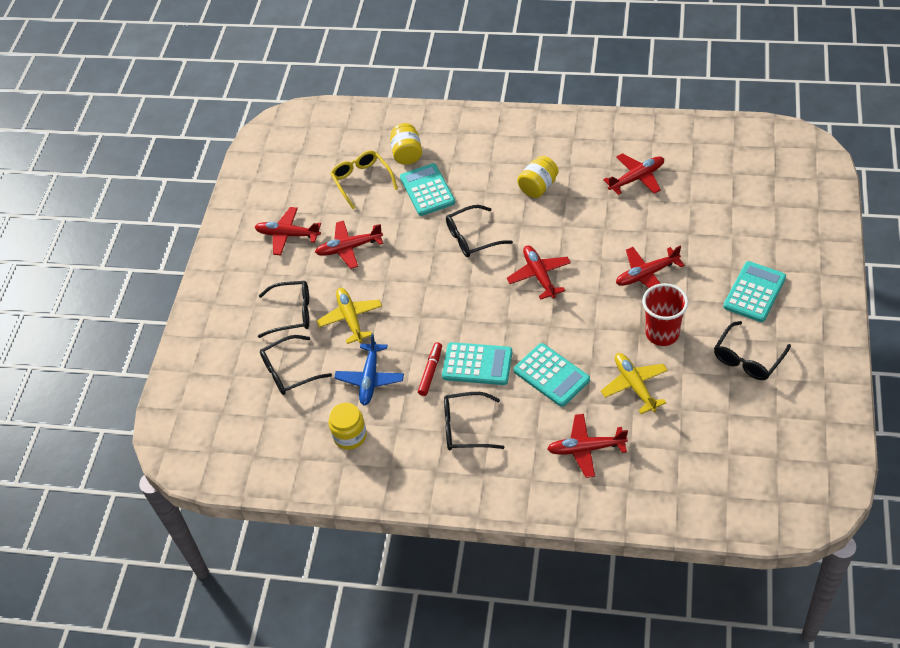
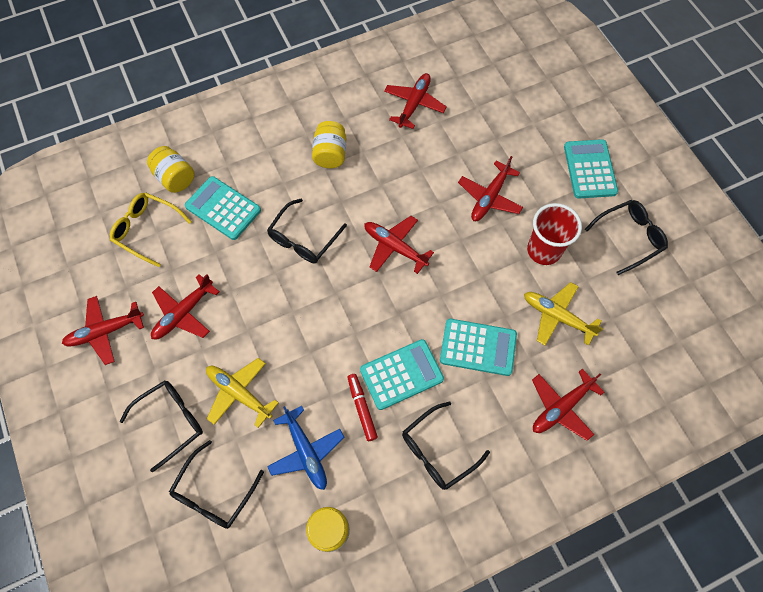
camera: 40 degrees left, 15 degrees up
black glasses [714,321,791,380] -> black glasses turned 120 degrees counterclockwise [585,200,668,275]

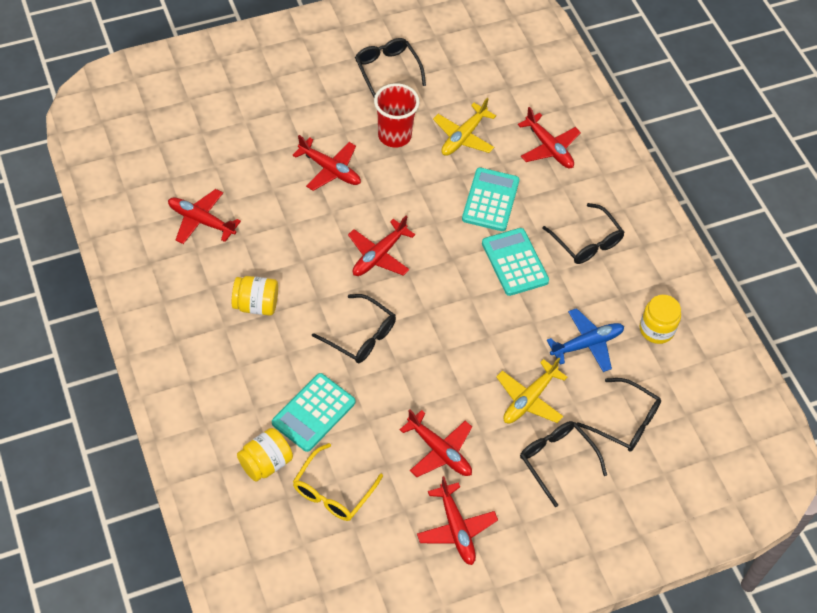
camera: 90 degrees left, 10 degrees down
red marker [347,374,378,441] -> none
turquoise calculator [564,139,618,199] -> none

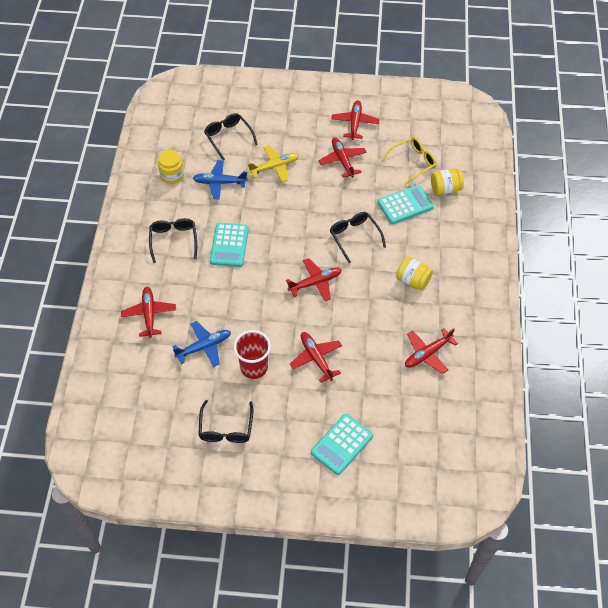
camera: 150 degrees left, 0 degrees up
red plane [168,189,241,244] -> red plane turned 90 degrees clockwise [405,328,458,374]
yellow plane [433,98,496,156] -> blue plane [172,321,231,367]
turquoise calculator [462,167,520,231] -> turquoise calculator moved to [311,414,373,475]
black glasses [520,421,607,507] -> none

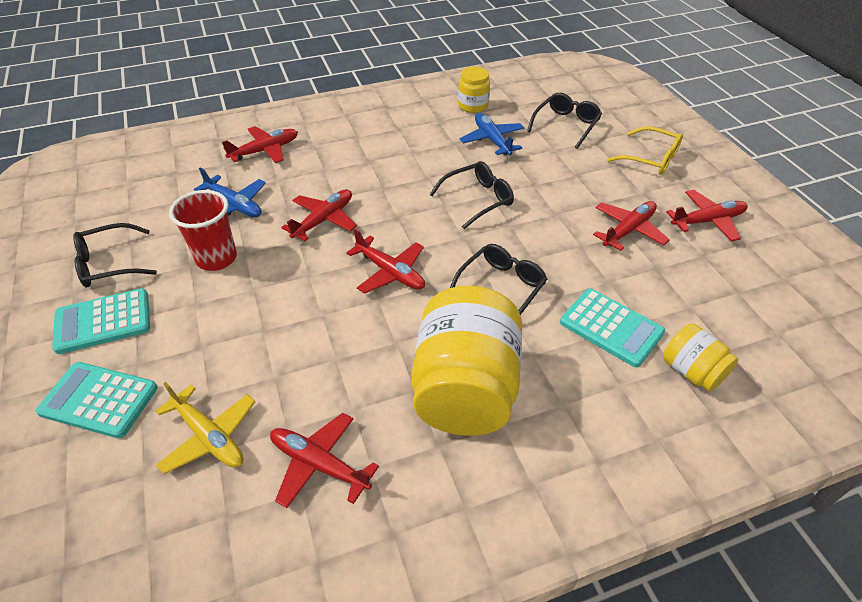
camera: 65 degrees right, 10 degrees down
black glasses [149,218,197,263] -> black glasses moved to [430,161,514,229]
turquoise calculator [210,223,249,267] -> turquoise calculator moved to [52,288,150,354]
yellow plane [247,145,299,182] -> yellow plane moved to [155,382,255,474]
red plane [290,332,342,383] -> red plane moved to [281,189,357,241]
yellow glasses [382,137,437,185] -> yellow glasses moved to [607,126,683,175]
yellow jar [396,257,433,290] -> yellow jar [411,286,522,436], size x2.04

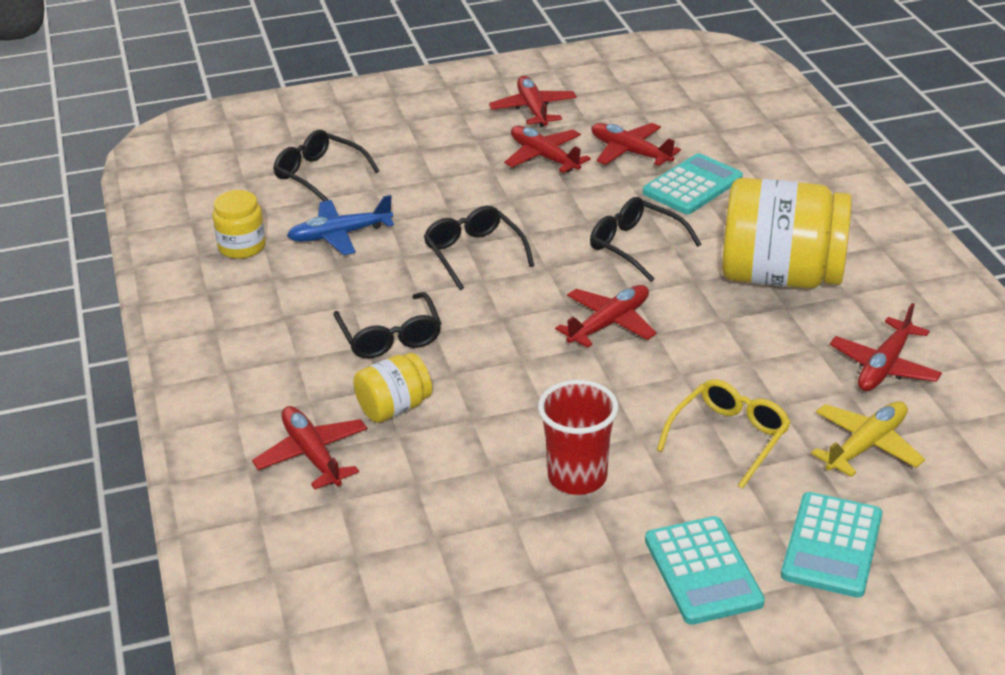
camera: 85 degrees left, 10 degrees down
black glasses [73,223,157,287] -> black glasses moved to [333,292,441,359]
blue plane [194,167,266,217] -> none
red plane [281,189,357,241] -> red plane moved to [592,123,681,166]
yellow glasses [607,126,683,175] -> yellow glasses moved to [657,379,791,489]
yellow jar [663,324,738,391] -> yellow jar moved to [353,353,432,423]

